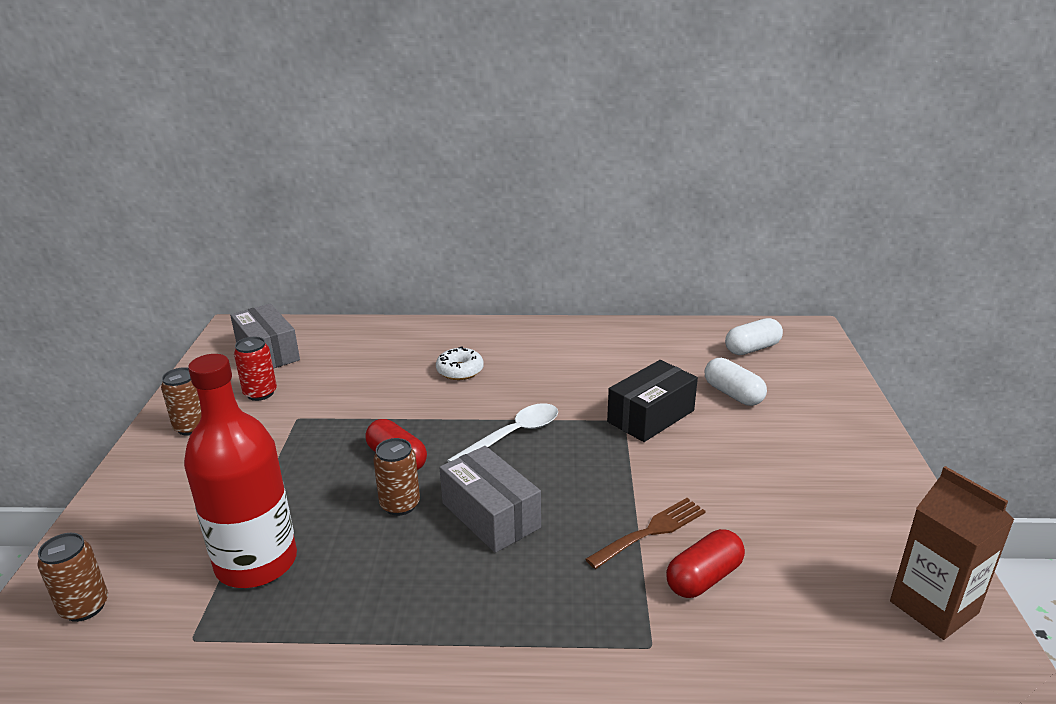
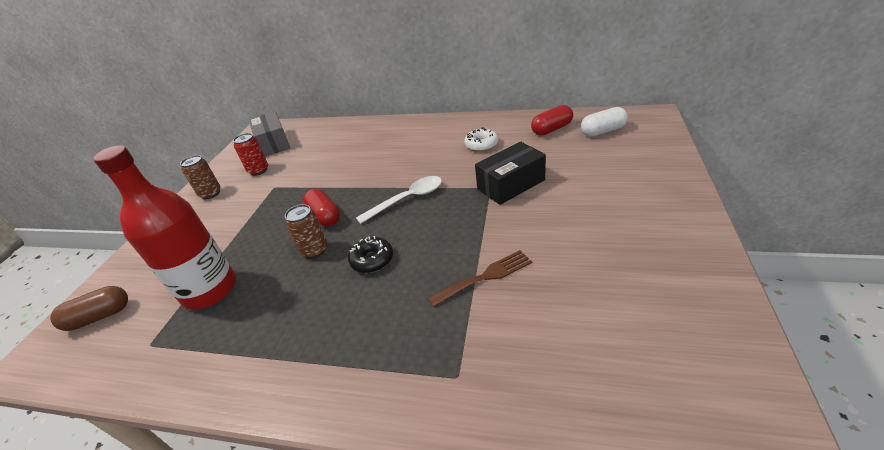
camera: 15 degrees right, 10 degrees up
brown can [37,533,108,622] -> brown capsule [50,286,128,331]
white donut [436,346,484,380] -> white donut moved to [464,127,498,152]
grey box [439,446,541,553] -> black donut [348,236,393,273]
red capsule [666,529,745,598] -> red capsule moved to [531,105,573,136]
white capsule [705,358,767,406] -> none
brown carton [890,466,1014,640] -> none

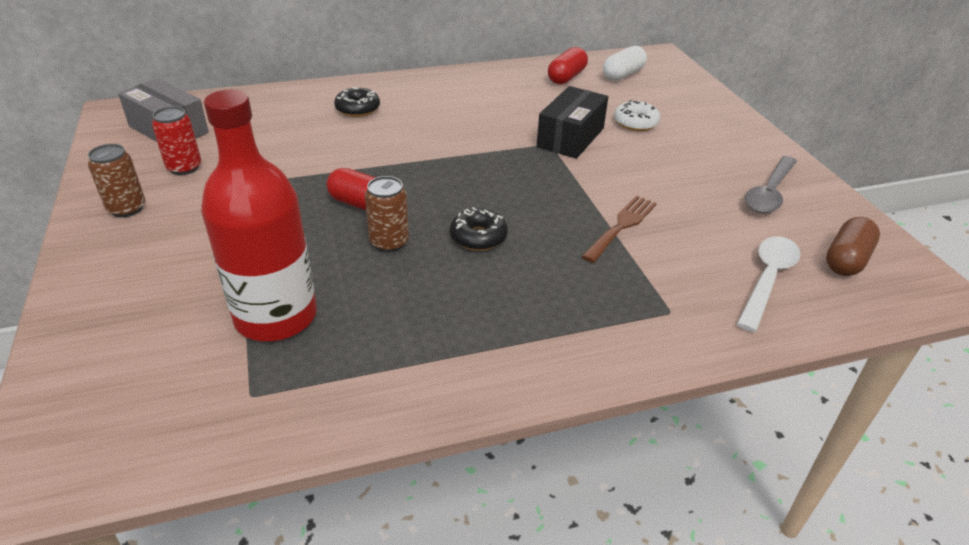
camera: 35 degrees left, 0 degrees up
brown capsule [50,286,128,331] -> brown capsule moved to [826,217,880,276]
white spoon [356,176,442,224] -> white spoon moved to [737,236,801,332]
white donut [464,127,498,152] -> white donut moved to [614,100,661,131]
none -> black donut [334,87,380,117]
none -> grey spoon [745,156,797,213]

